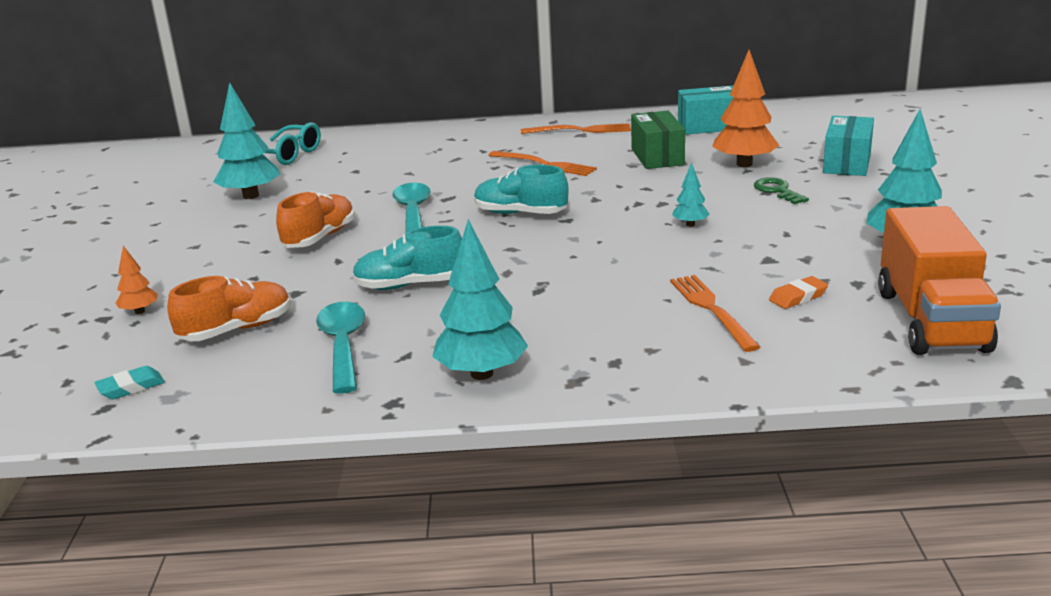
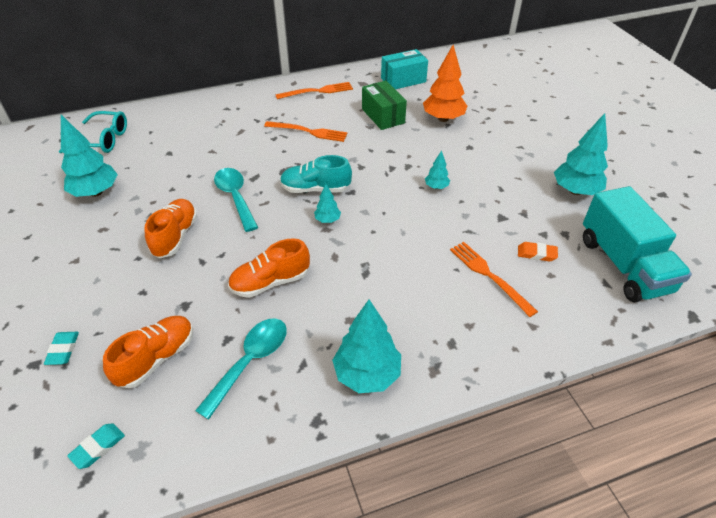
camera: 20 degrees left, 20 degrees up
orange tree [115,246,158,314] -> turquoise eraser [44,332,79,365]
turquoise spoon [316,302,365,394] -> turquoise spoon turned 60 degrees clockwise [195,318,287,420]
turquoise shoe [352,226,462,290] -> orange shoe [228,238,310,298]
green key [754,177,809,204] -> none
orange eraser [769,276,828,309] -> orange eraser turned 60 degrees clockwise [518,242,558,261]
turquoise box [823,116,874,176] -> none
orange truck [878,206,1001,355] -> turquoise truck [583,186,692,302]
none -> turquoise tree [314,184,341,223]

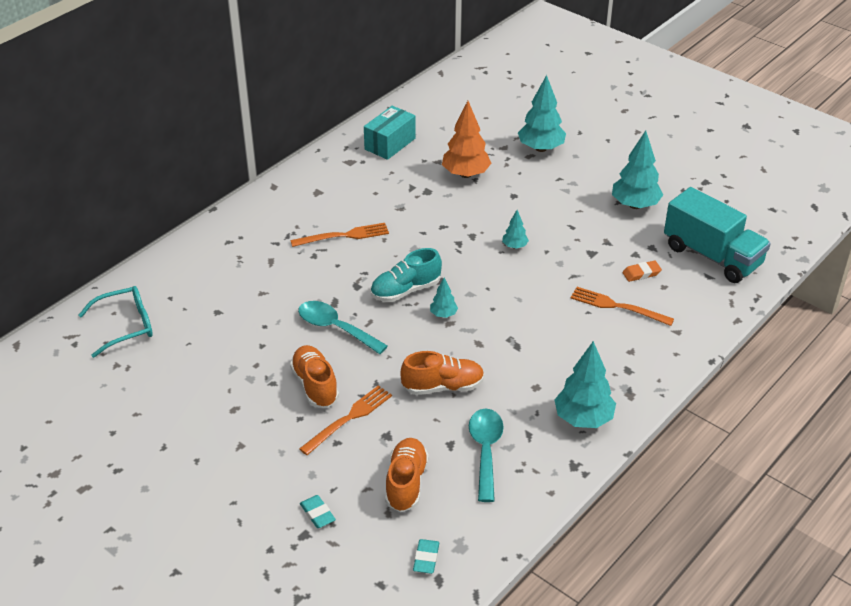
camera: 30 degrees left, 5 degrees down
turquoise tree [61,115,118,197] -> turquoise tree moved to [518,75,566,152]
orange shoe [228,238,310,298] -> orange shoe turned 135 degrees counterclockwise [400,351,485,395]
orange fork [275,82,353,99] -> orange fork moved to [299,385,392,455]
green box [362,81,407,130] -> none

